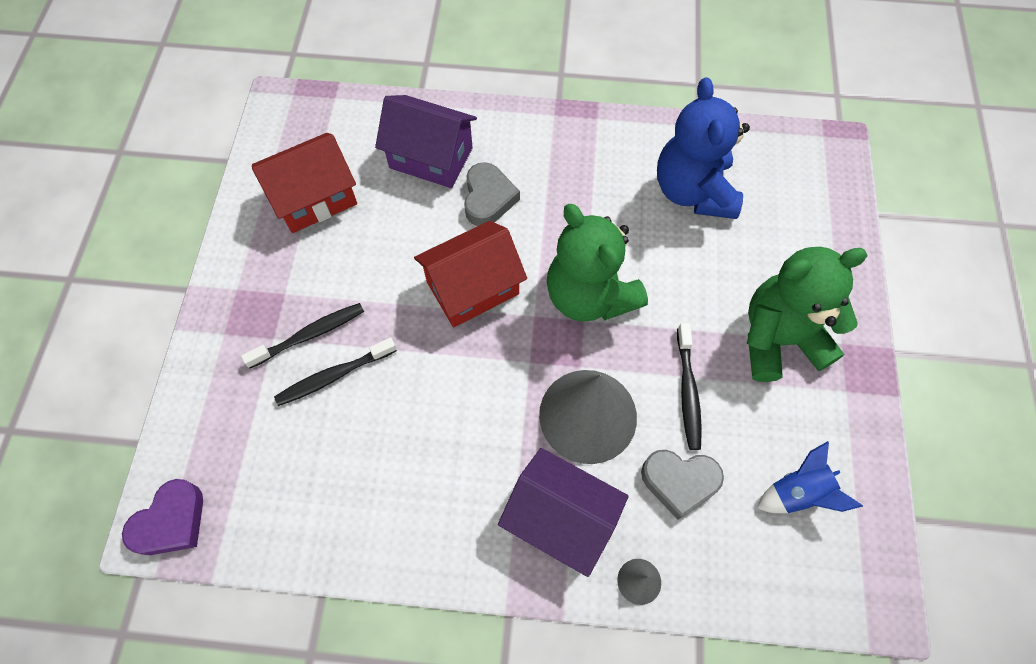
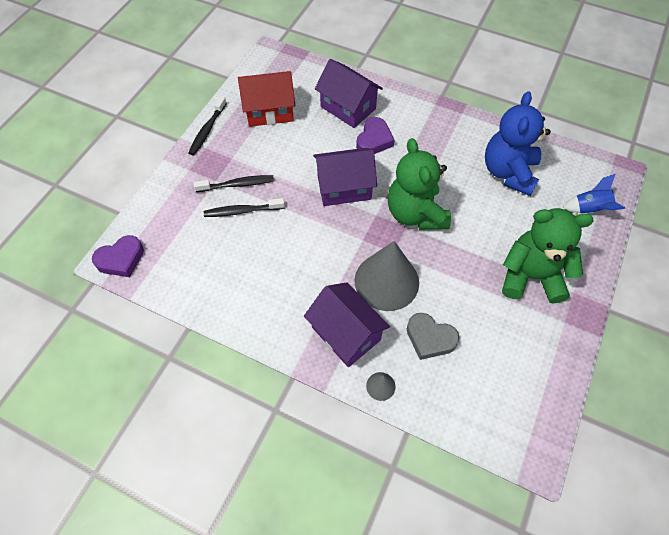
camera: 20 degrees right, 5 degrees down
red house [414,221,527,327] -> purple house [313,148,377,206]
grey heart [464,162,520,226] -> purple heart [356,117,395,154]
black toothbrush [677,323,702,450] -> black toothbrush moved to [188,96,227,156]
blue rocket [757,441,863,513] -> blue rocket moved to [563,174,625,214]

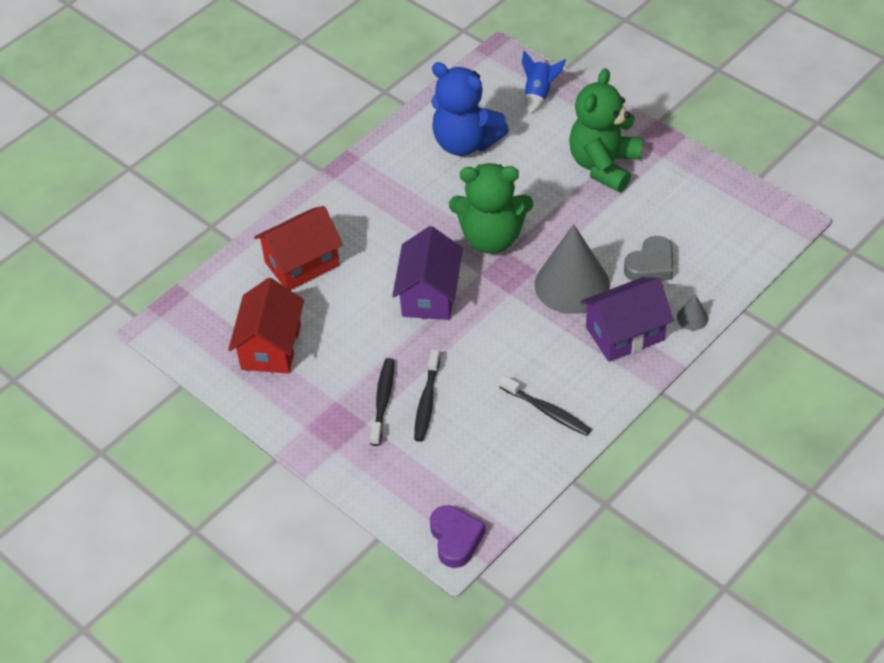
camera: 70 degrees left, 10 degrees down
black toothbrush [188,96,227,156] -> black toothbrush moved to [499,375,591,436]
purple house [315,59,383,128] -> red house [254,206,343,290]
purple heart [356,117,395,154] -> none

